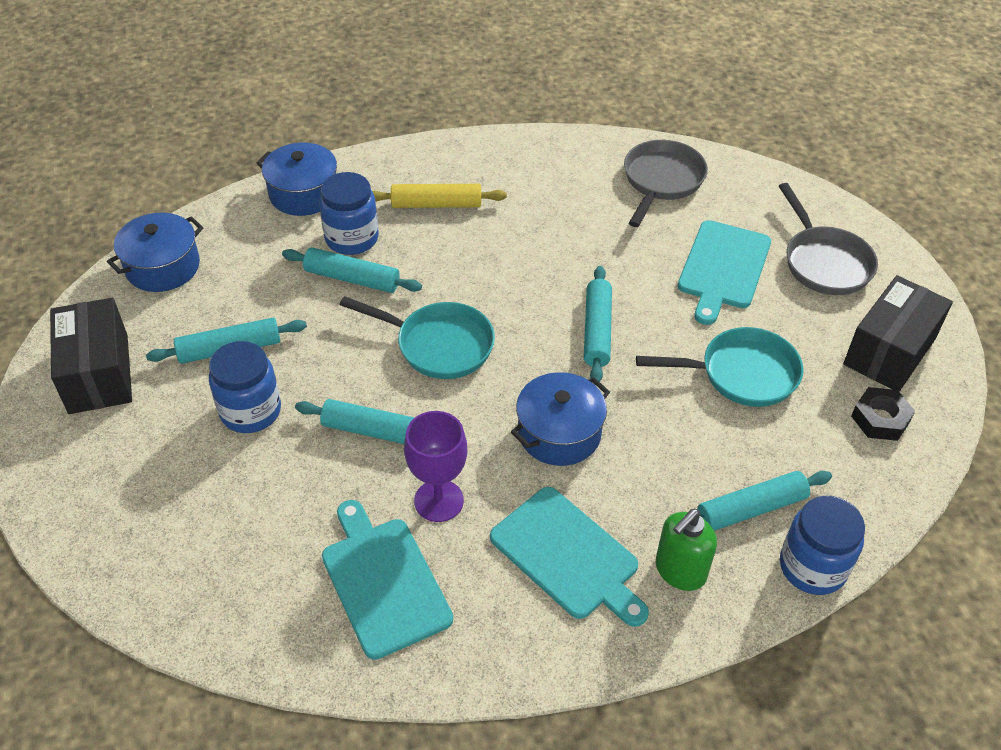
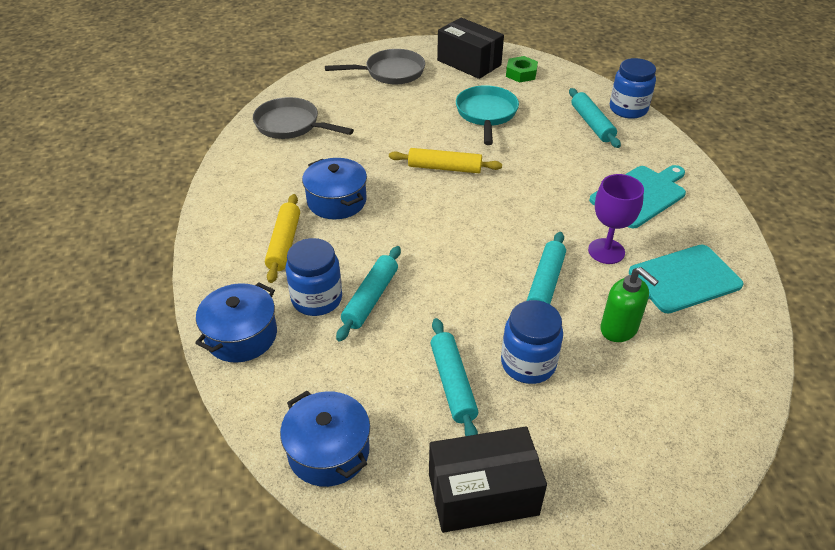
camera: 85 degrees left, 5 degrees down
turquoise pan [340,296,495,379] -> none
blue pot [511,372,610,466] -> blue pot moved to [302,158,367,219]
turquoise rolling pin [584,266,612,382] -> yellow rolling pin [389,148,502,173]
green soap dispenser [656,509,717,591] -> green soap dispenser moved to [600,267,659,342]
turquoise cutting board [678,220,771,325] -> none
black nut [851,387,915,441] -> green nut [506,56,538,83]

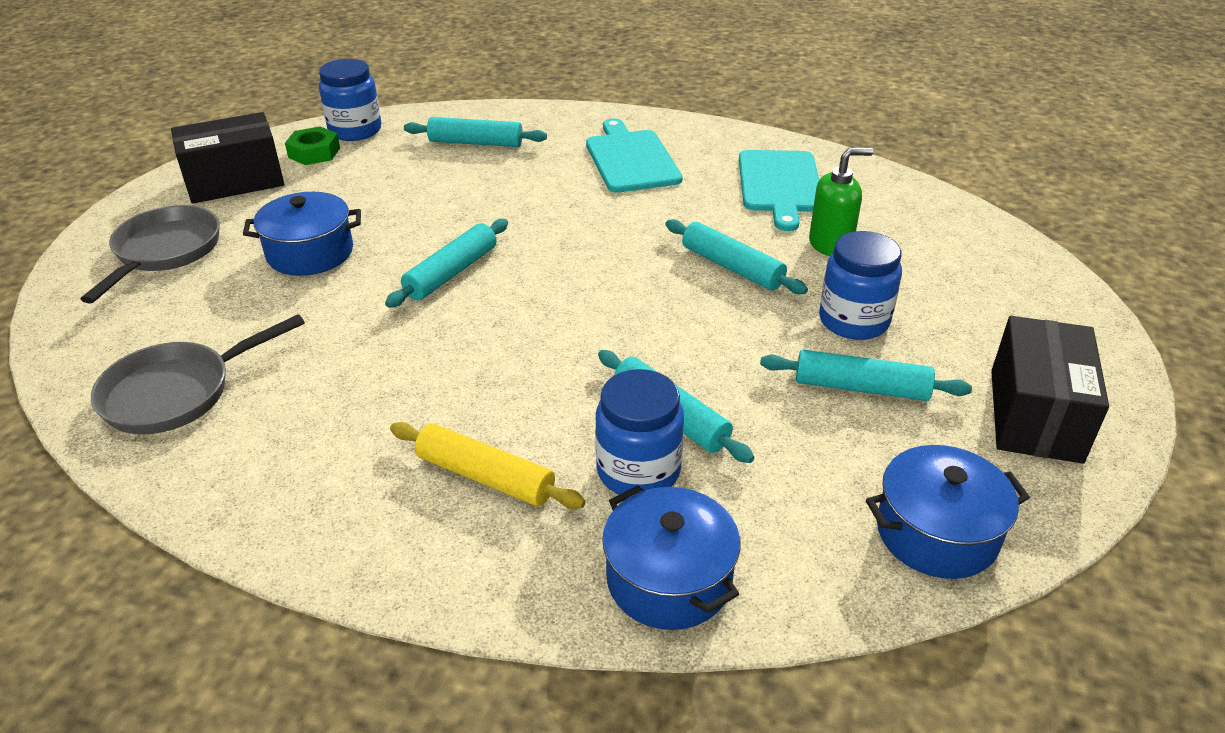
camera: 65 degrees left, 5 degrees down
blue pot [302,158,367,219] -> blue pot moved to [243,192,361,276]
yellow rolling pin [389,148,502,173] -> turquoise rolling pin [385,219,508,308]
turquoise pan [456,85,519,145] -> none
purple goblet [588,174,644,264] -> none
blue jar [610,58,656,119] -> blue jar moved to [319,59,381,141]

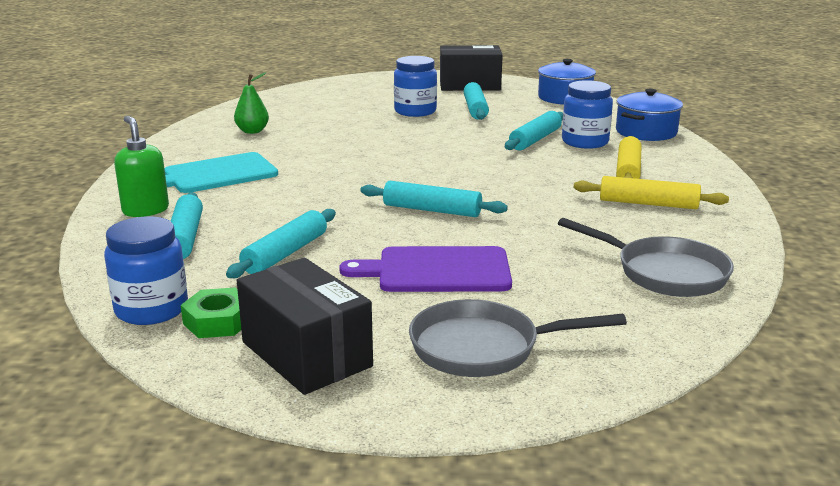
camera: 105 degrees left, 15 degrees down
blue pot [243,192,361,276] -> purple cutting board [339,246,512,292]
turquoise rolling pin [665,219,808,294] -> turquoise rolling pin moved to [226,209,336,278]
turquoise cutting board [739,150,819,231] -> green pear [234,72,269,134]
green soap dispenser [809,148,873,256] -> green soap dispenser moved to [114,116,169,217]
none -> yellow rolling pin [574,176,729,209]

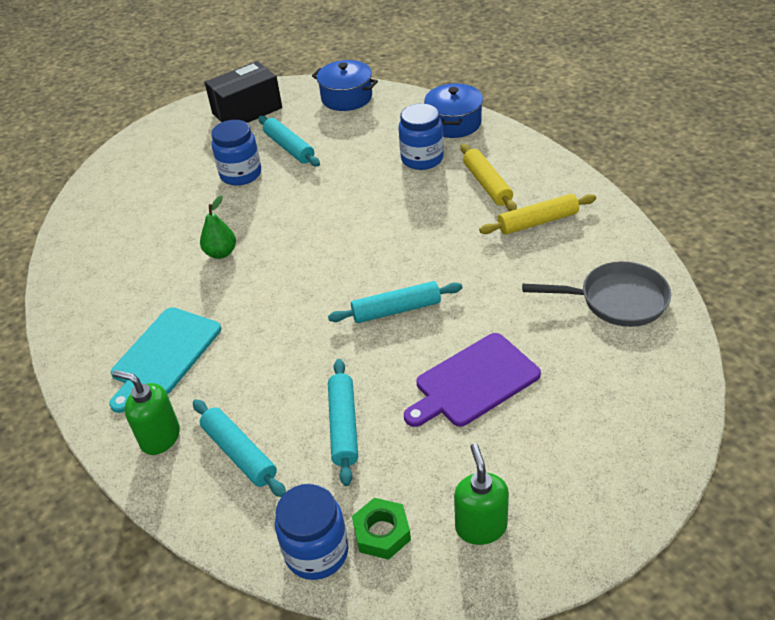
camera: 30 degrees left, 20 degrees up
green pear [234,72,269,134] -> green pear moved to [200,195,236,259]
black box [237,258,373,395] -> green soap dispenser [454,443,509,545]
grey pan [409,299,627,377] -> none
turquoise rolling pin [505,111,563,151] -> none

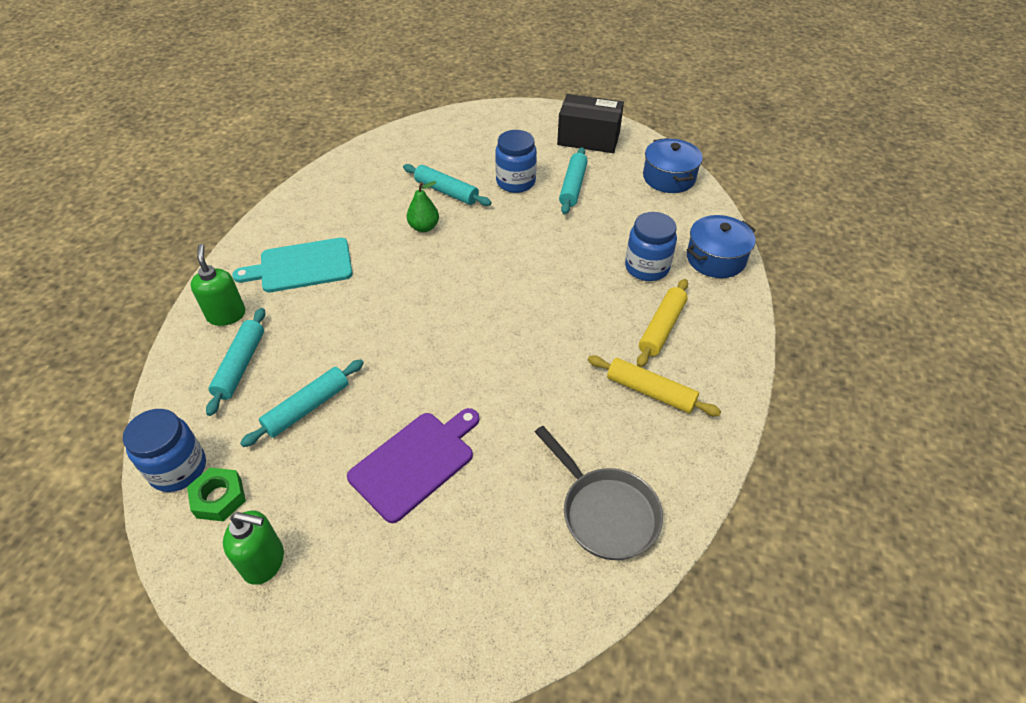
camera: 45 degrees right, 5 degrees up
turquoise rolling pin [328,281,462,323] -> turquoise rolling pin moved to [403,164,492,206]
purple cutting board [404,333,541,427] -> purple cutting board turned 120 degrees clockwise [347,408,479,523]
green soap dispenser [454,443,509,545] -> green soap dispenser turned 60 degrees clockwise [223,511,284,585]

